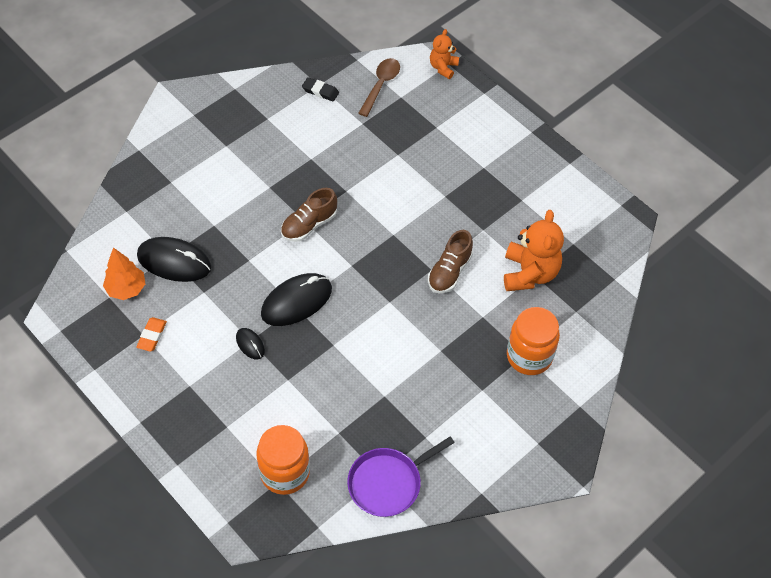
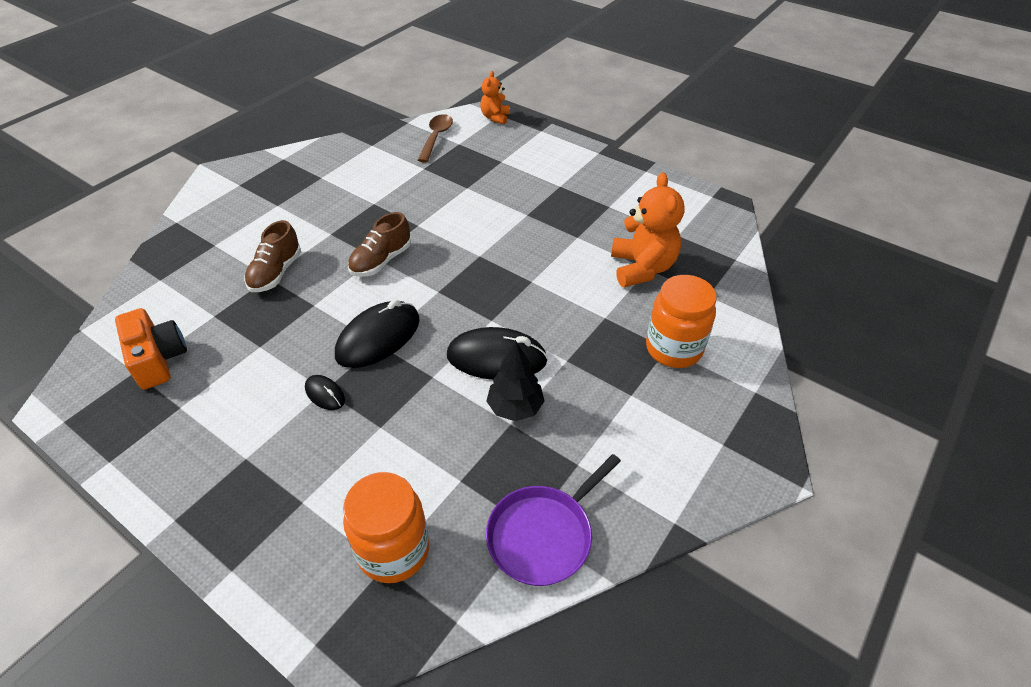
camera: 10 degrees left, 10 degrees down
orange tree [103,247,145,300] -> orange camera [115,308,187,389]
orange eraser [136,317,167,352] -> none
black mouse [137,237,211,282] -> black mouse moved to [447,327,548,380]
black eraser [302,77,339,102] -> none
brown shoe [428,230,473,294] -> brown shoe moved to [244,220,301,292]
none -> black tree [486,340,545,421]

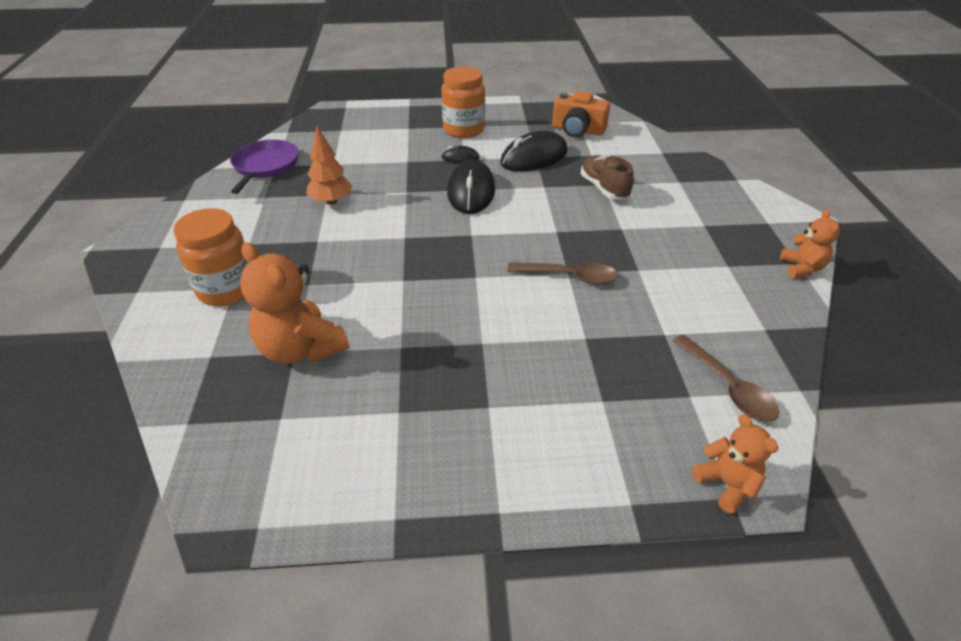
camera: 140 degrees right, 5 degrees down
orange jar [343,472,429,583] -> orange jar moved to [441,66,485,138]
brown shoe [348,212,411,277] -> none
black mouse [447,327,548,380] -> black mouse moved to [500,131,568,172]
black tree [486,340,545,421] -> orange tree [307,126,353,205]
none -> brown spoon [507,262,618,285]
none -> orange teddy bear [780,209,840,278]

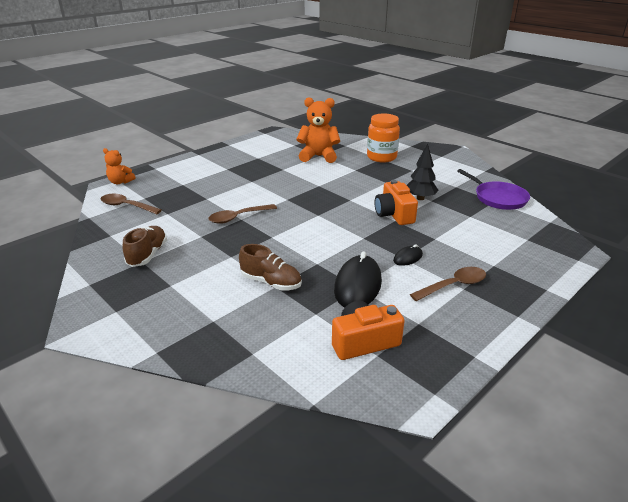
camera: 140 degrees right, 10 degrees down
orange tree [307,126,353,205] -> black tree [407,144,438,200]
orange jar [441,66,485,138] -> brown spoon [410,267,486,301]
black mouse [447,159,495,214] -> none
orange teddy bear [780,209,840,278] -> none
none -> brown shoe [123,226,167,267]
none -> orange camera [375,180,418,225]

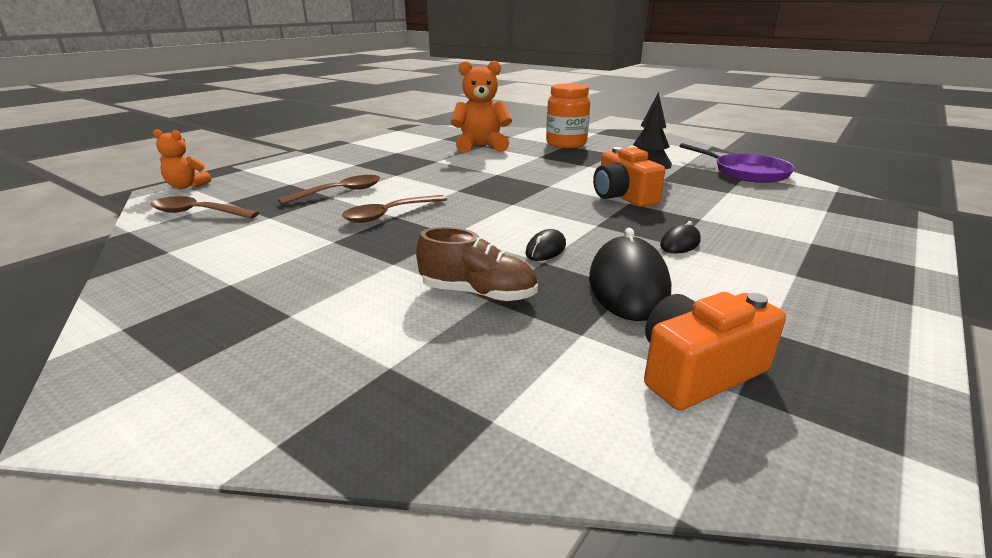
camera: 10 degrees left, 5 degrees down
brown shoe [123,226,167,267] -> none
brown spoon [410,267,486,301] -> brown spoon moved to [278,175,380,205]
none -> black mouse [525,229,566,261]

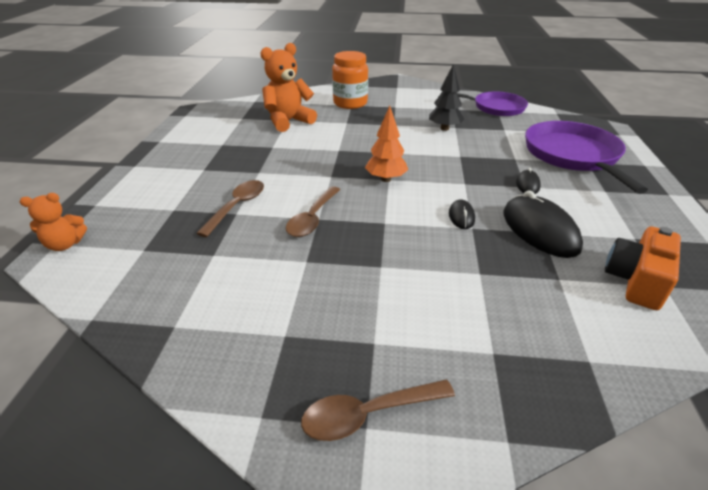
camera: 30 degrees left, 10 degrees up
brown spoon [150,196,259,219] -> brown spoon moved to [301,380,455,441]
brown shoe [416,227,538,302] -> none
orange camera [593,147,665,207] -> none
none -> orange tree [365,106,408,182]
none -> purple pan [525,121,648,194]

